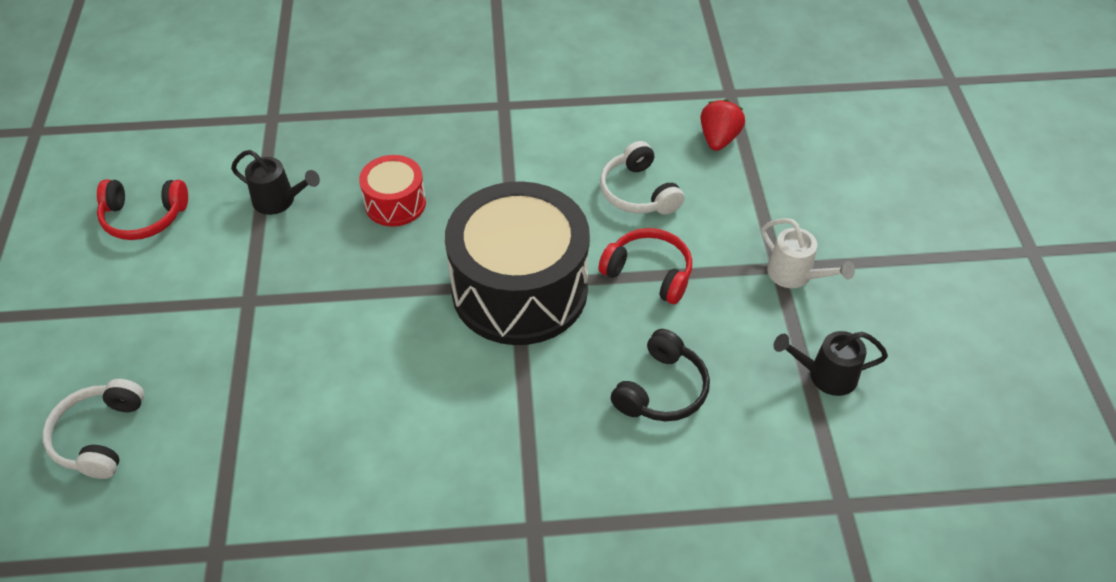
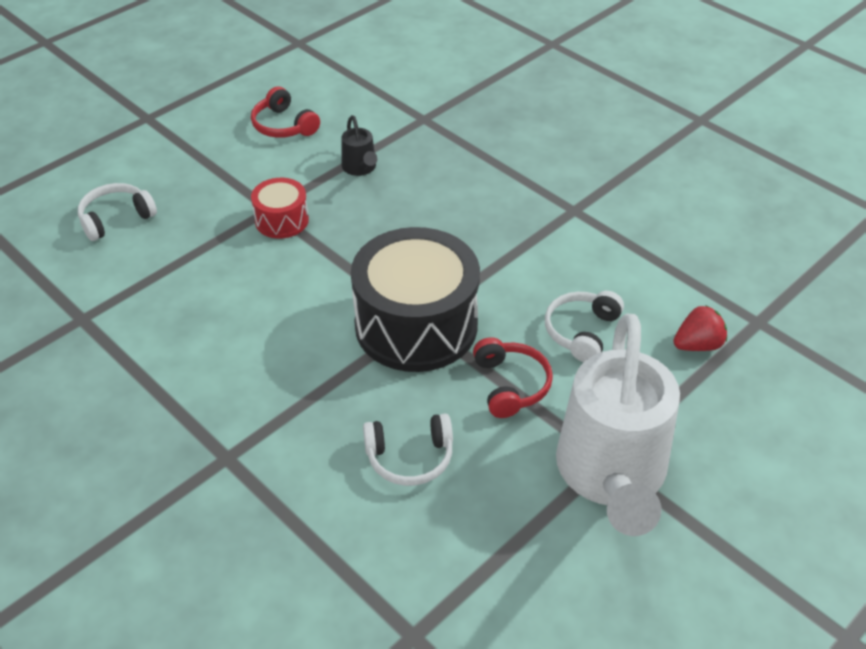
camera: 50 degrees right, 5 degrees down
red drum [359,155,426,226] -> red drum moved to [251,178,309,239]
black headphones [611,329,710,421] -> white headphones [363,413,453,486]
white watering can [762,218,855,288] -> white watering can [556,313,680,536], size x2.46
black watering can [774,331,888,396] -> none

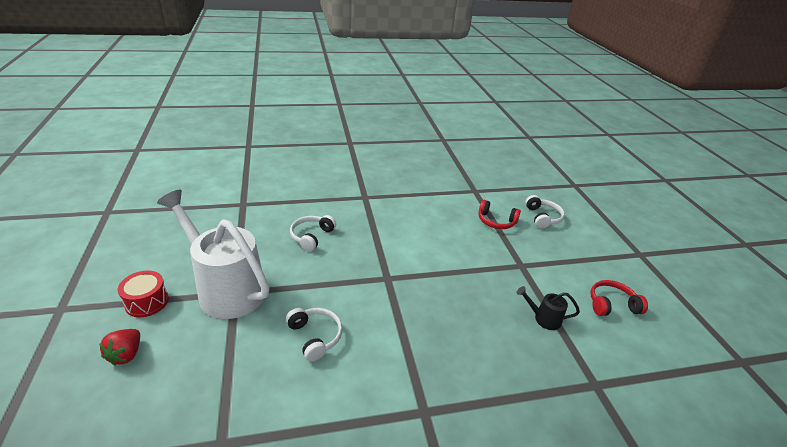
camera: 120 degrees right, 10 degrees down
red drum [251,178,309,239] -> red drum moved to [118,271,169,317]
black drum [351,227,480,372] -> none
red headphones [473,337,553,418] -> red headphones moved to [479,200,521,229]
red strawberry [673,305,727,351] -> red strawberry moved to [99,329,140,366]

